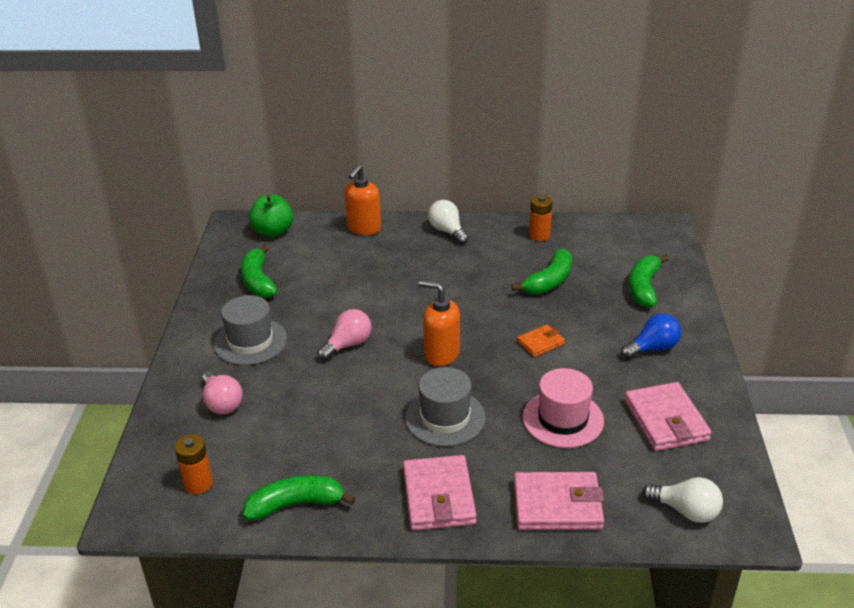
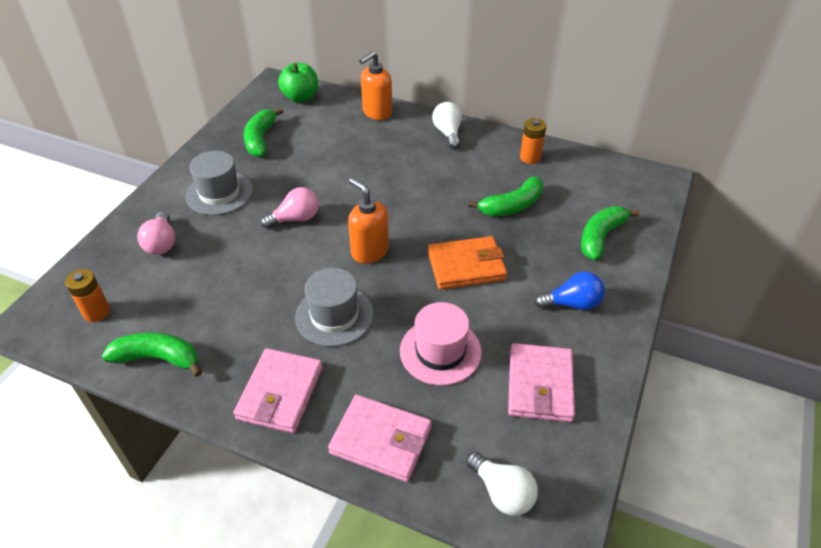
camera: 20 degrees right, 10 degrees up
orange wallet [517,324,565,357] -> orange wallet [428,236,507,290], size x1.81

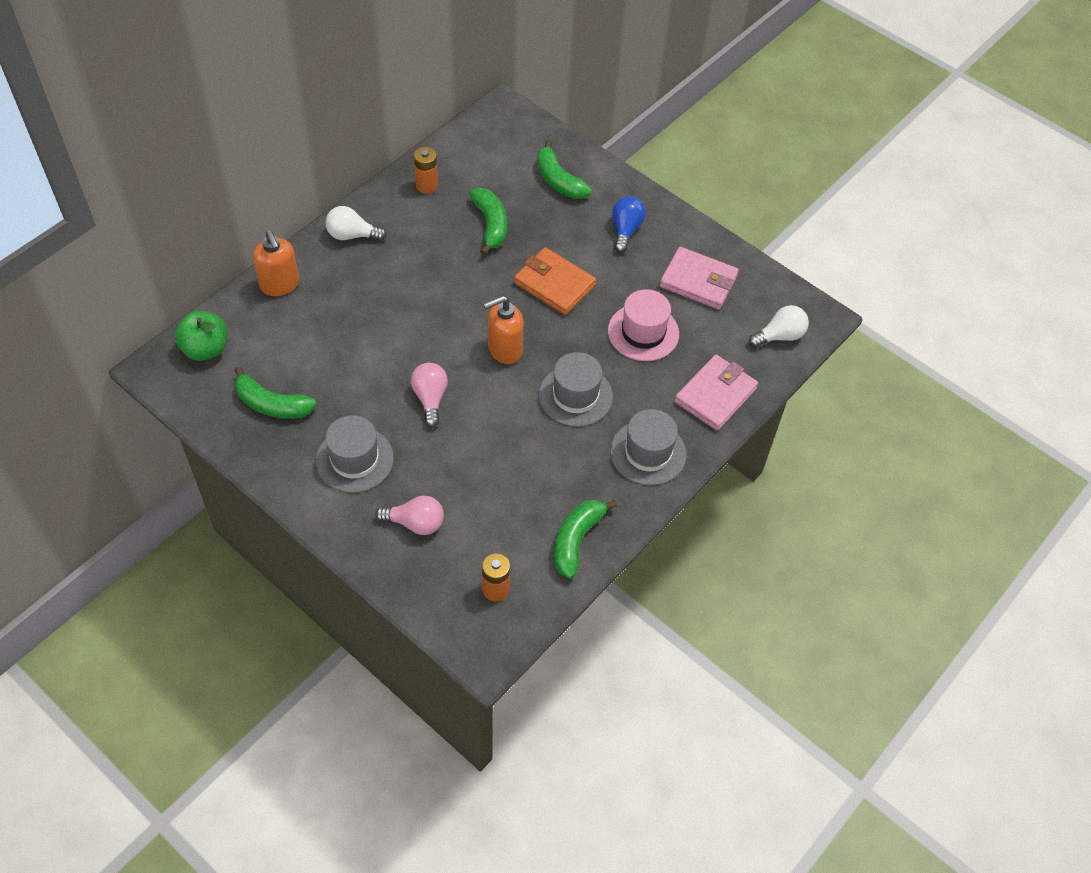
camera: 75 degrees left, 10 degrees up
pink wallet [233,348,323,433] -> grey hat [610,409,686,486]
orange wallet [428,236,507,290] -> orange wallet turned 60 degrees counterclockwise [514,247,596,315]

